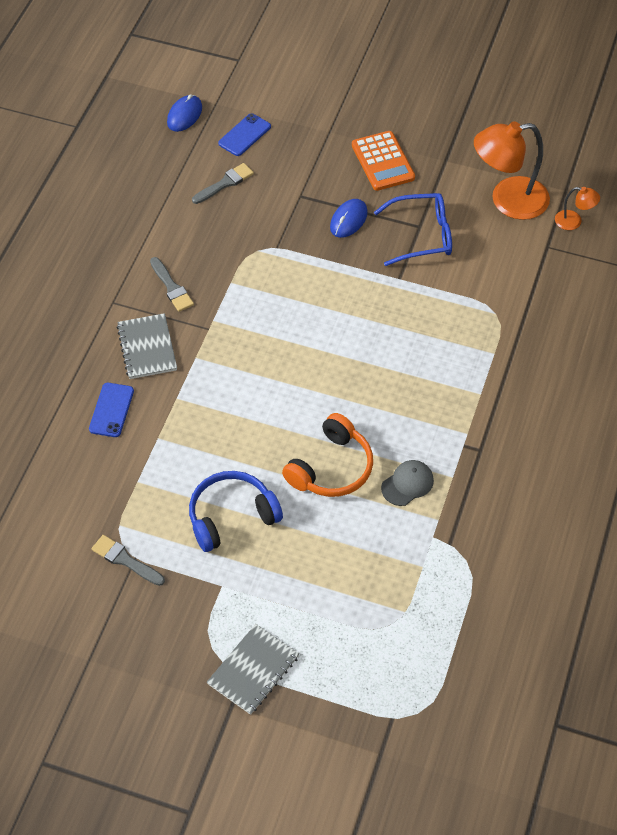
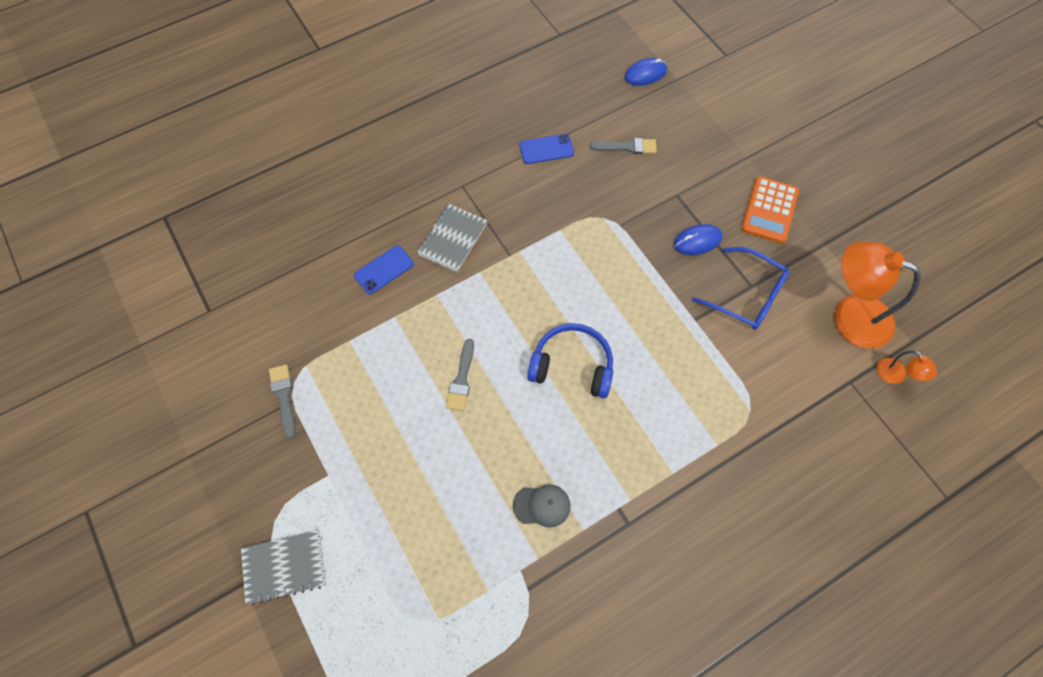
camera: 40 degrees right, 10 degrees up
grey brush [150,257,194,312] -> grey brush moved to [446,339,474,411]
blue headphones [189,471,283,552] -> blue headphones moved to [527,323,613,398]
blue phone [218,113,271,156] -> blue phone moved to [519,134,574,164]
orange headphones [282,413,373,497] -> none

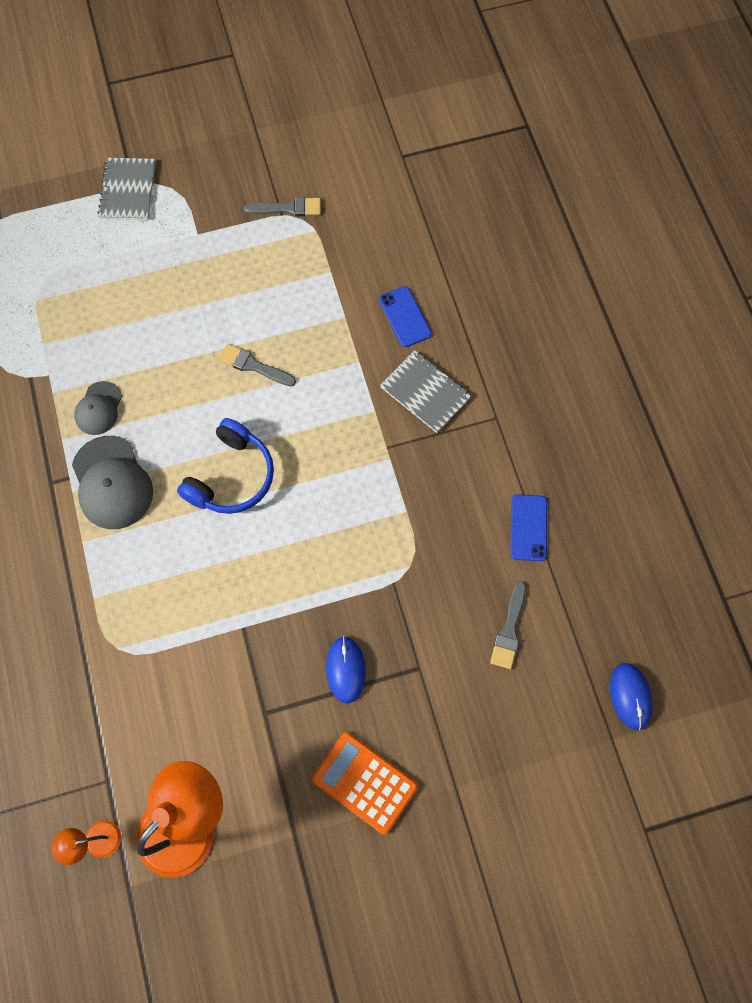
camera: 105 degrees right, 5 degrees up
blue glasses [692,247,790,330] -> none
none -> grey cap [72,436,153,529]

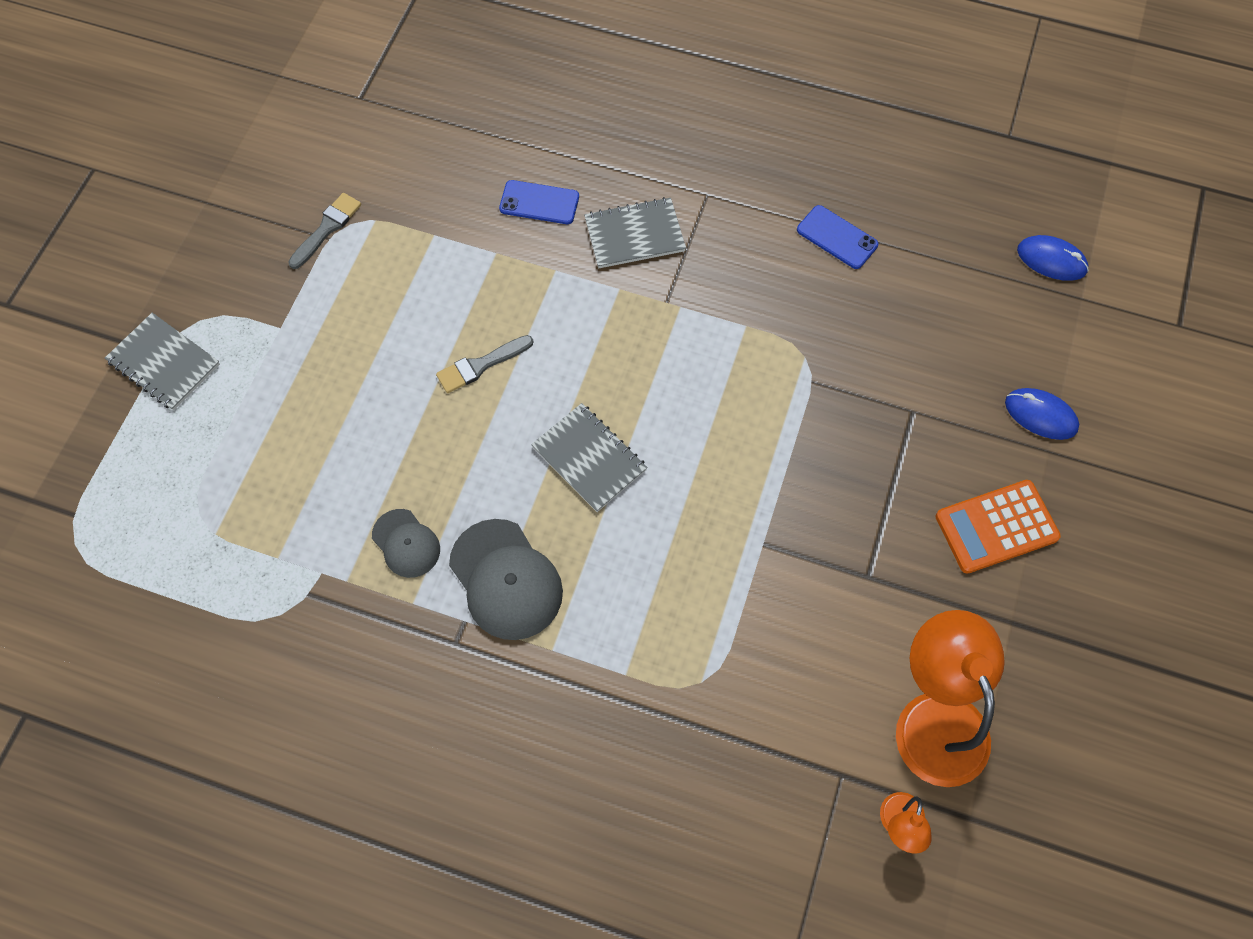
camera: 55 degrees left, 5 degrees down
grey cap [72,436,153,529] -> grey cap turned 45 degrees clockwise [449,519,563,640]
blue headphones [177,418,274,514] -> grey notebook [531,403,648,512]
blue mouse [326,636,366,703] -> blue mouse moved to [1005,388,1079,440]
grey brush [490,581,526,669] -> none

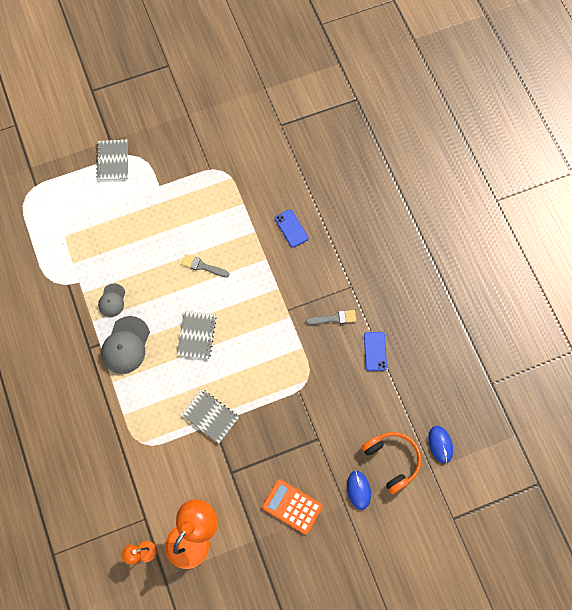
camera: 50 degrees right, 5 degrees up
grey brush [288,193,361,269] -> grey brush moved to [306,310,356,325]
grey notebook [584,197,686,268] -> grey notebook moved to [181,389,239,444]
none -> orange headphones [361,432,421,494]

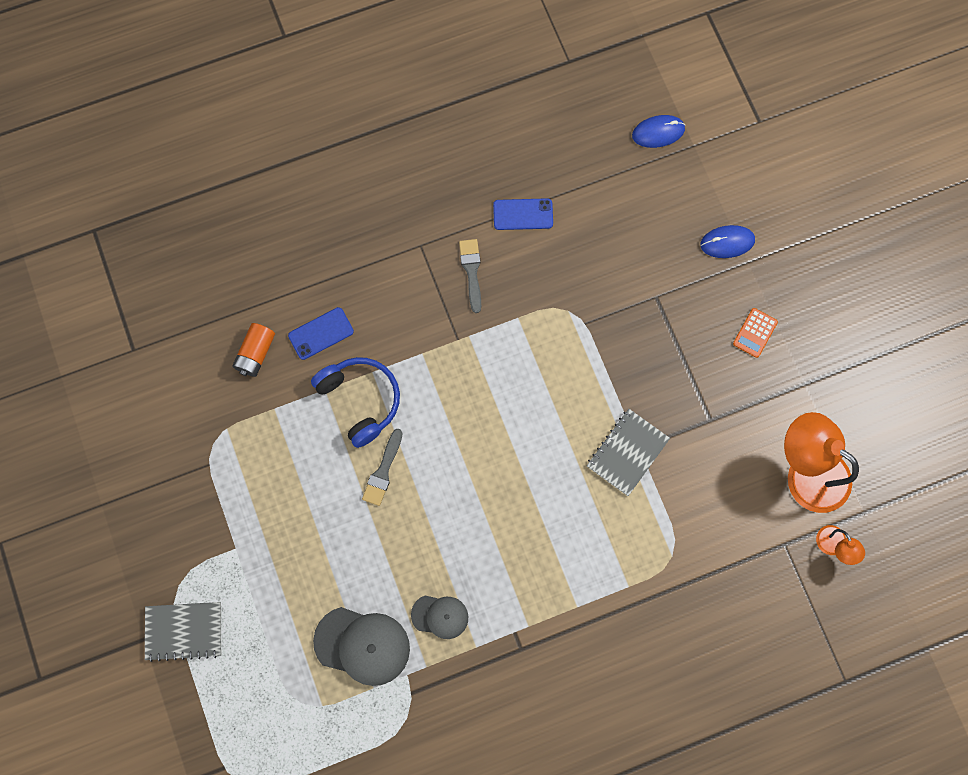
camera: 90 degrees left, 5 degrees up
grey cap [101,316,150,374] -> grey cap moved to [313,607,410,686]
grey notebook [177,311,217,359] -> none
orange calculator [262,479,323,535] -> orange calculator [733,308,778,358], size x0.59
orange headphones [361,432,421,494] -> none
none -> orange battery [232,323,275,377]
none -> blue headphones [311,357,400,448]

